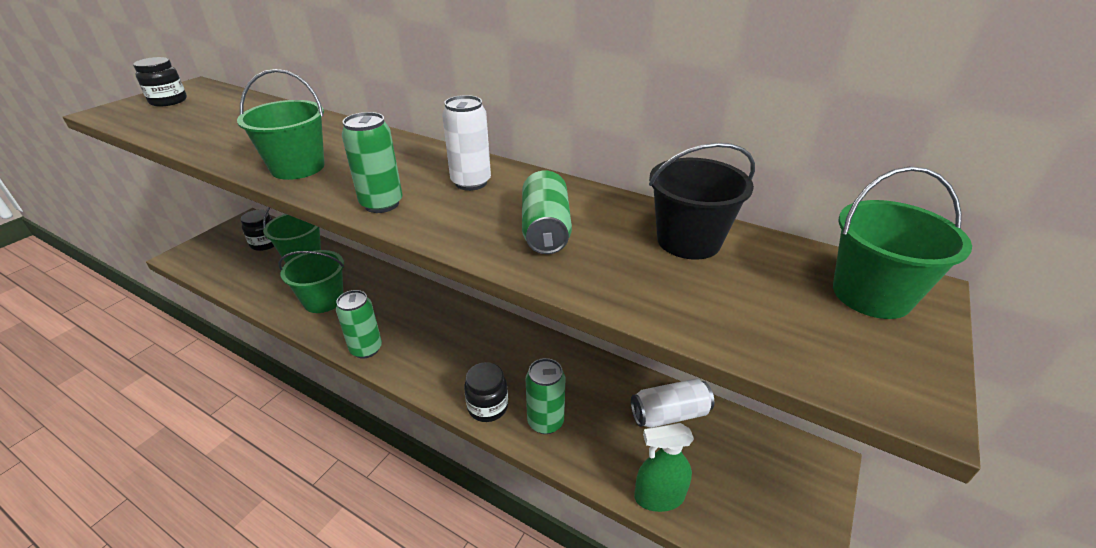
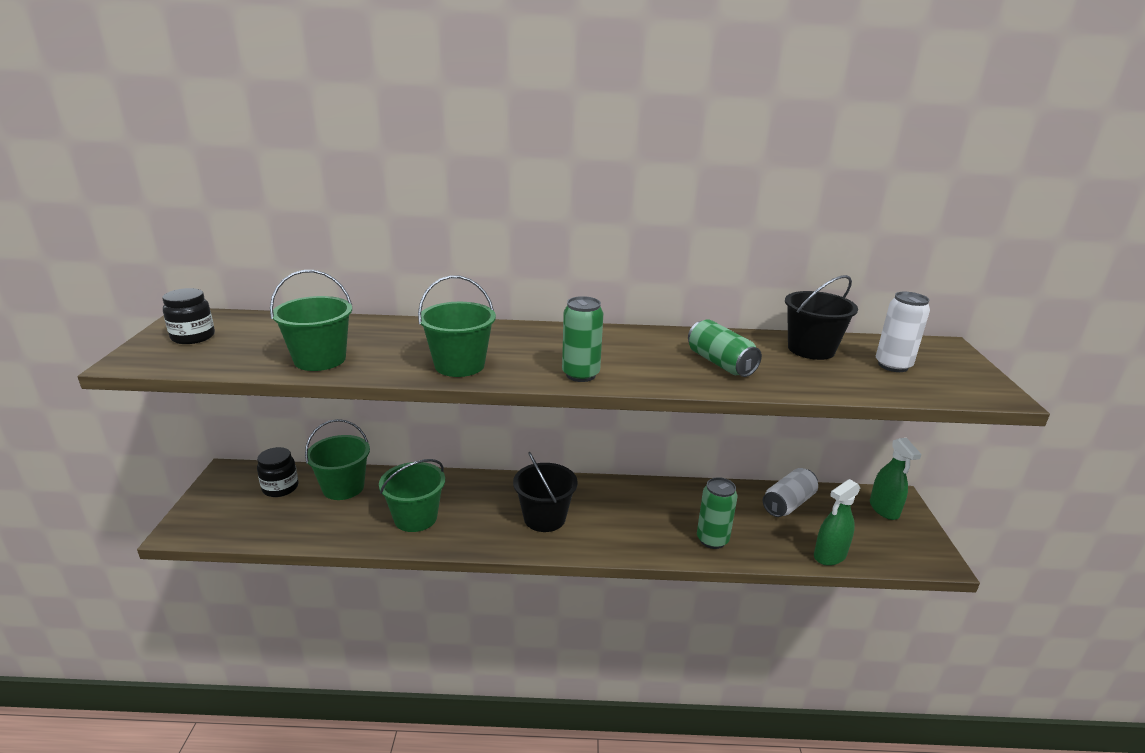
camera: 30 degrees left, 10 degrees down
green can [336,290,382,359] -> none
white can [442,95,491,191] -> white can moved to [876,292,930,372]
black jar [464,362,508,422] -> none
green bucket [833,166,972,319] -> green bucket moved to [270,270,352,371]
none -> black bucket [513,452,578,532]
none -> green spray bottle [870,438,922,520]

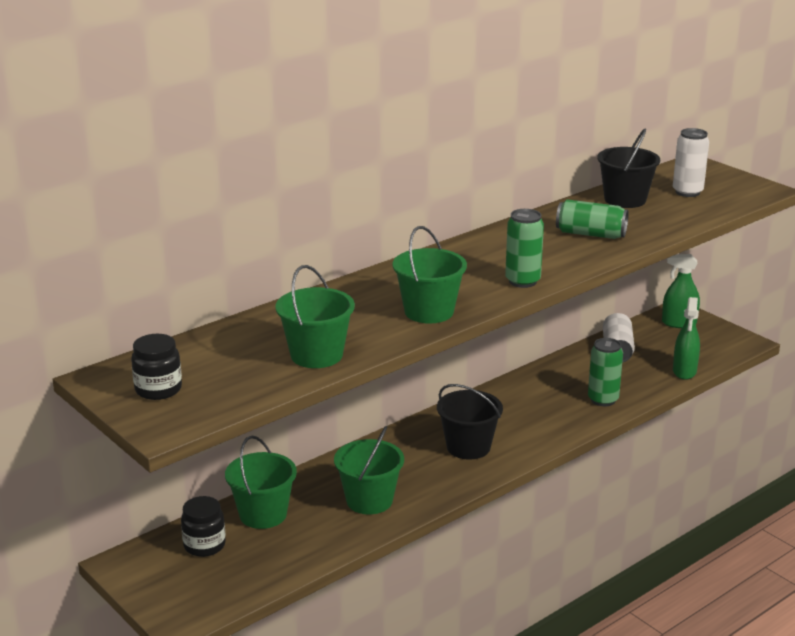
camera: 40 degrees left, 0 degrees up
green spray bottle [870,438,922,520] -> green spray bottle turned 150 degrees clockwise [662,254,700,328]

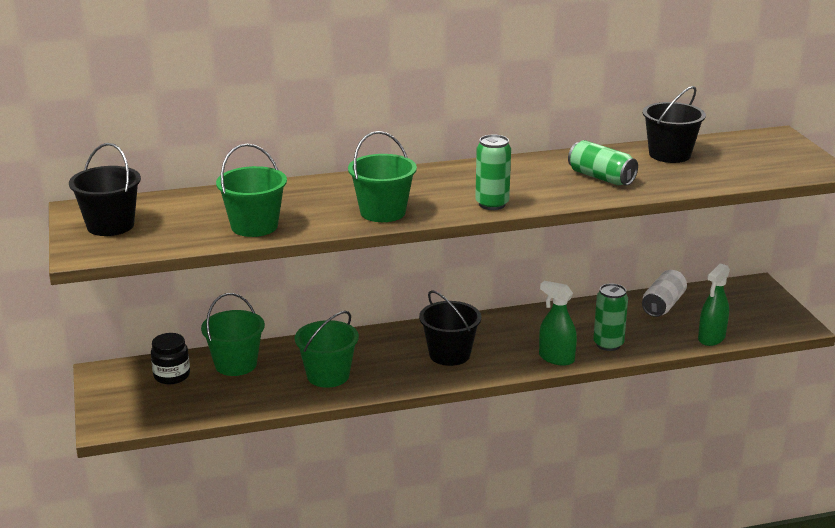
camera: 25 degrees right, 0 degrees up
black jar [131,334,182,400] -> black bucket [69,143,141,236]
green spray bottle [662,254,700,328] -> green spray bottle moved to [539,281,577,366]
white can [673,128,709,197] -> none

